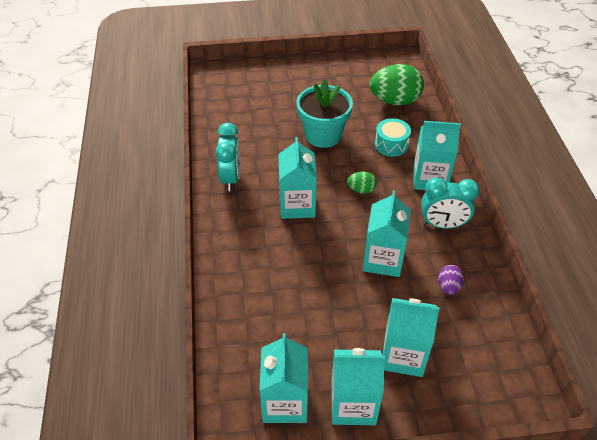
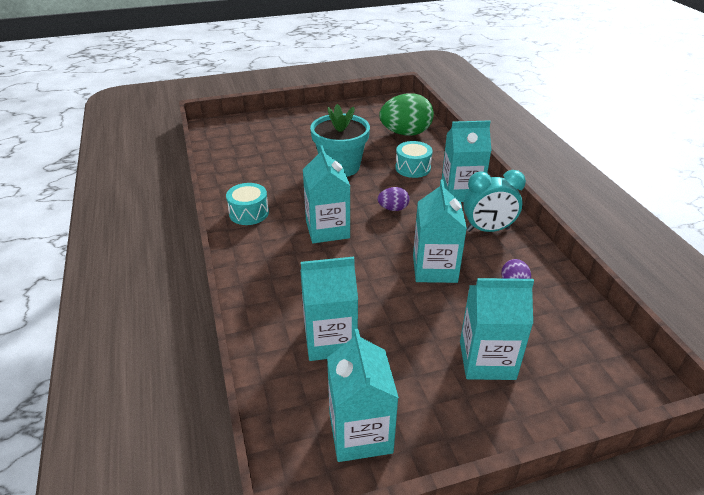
camera: 10 degrees left, 10 degrees down
turquoise clock [215,123,240,191] -> turquoise drum [226,183,269,225]
turquoise carton [331,348,385,425] -> turquoise carton moved to [300,257,358,361]
green egg [347,171,377,194] -> purple egg [378,187,409,211]

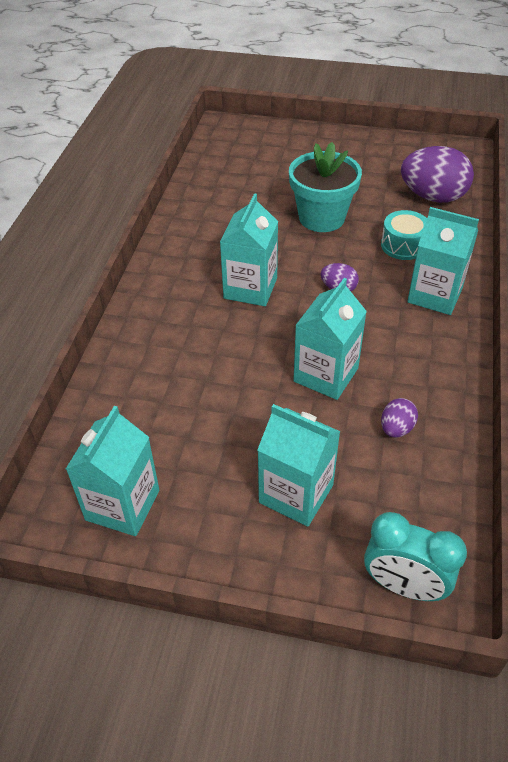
camera: 30 degrees right, 10 degrees up
turquoise drum [226,183,269,225] -> none
turquoise carton [300,257,358,361] -> none
green egg [379,93,434,136] -> purple egg [401,146,474,203]
turquoise clock [463,170,526,232] -> turquoise clock moved to [364,512,467,601]

